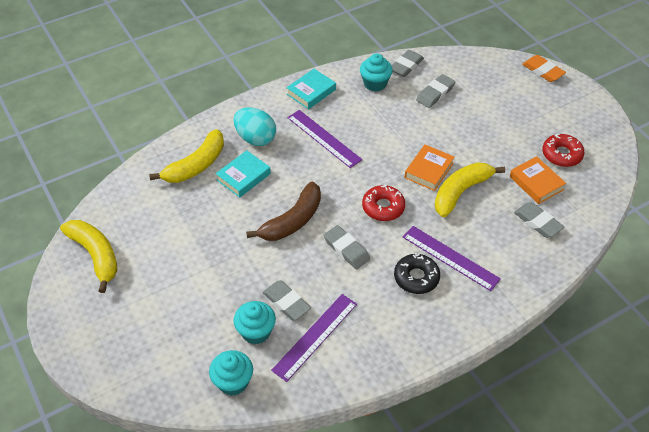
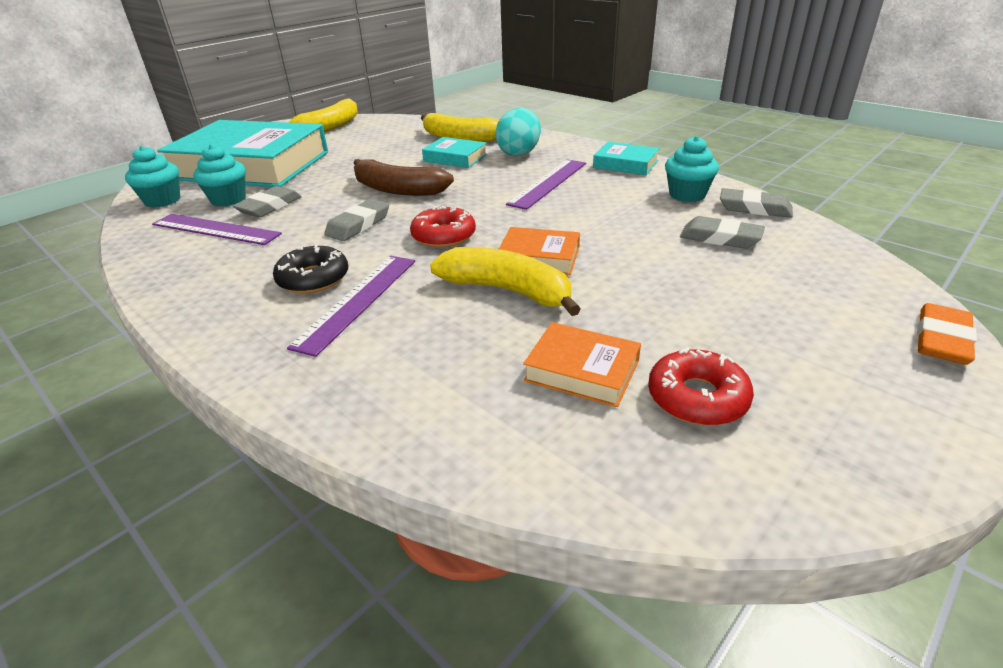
camera: 75 degrees right, 15 degrees down
orange book [510,156,566,204] -> orange book turned 75 degrees clockwise [523,322,641,407]
grey eraser [514,202,564,238] -> none
none -> turquoise book [157,120,328,187]

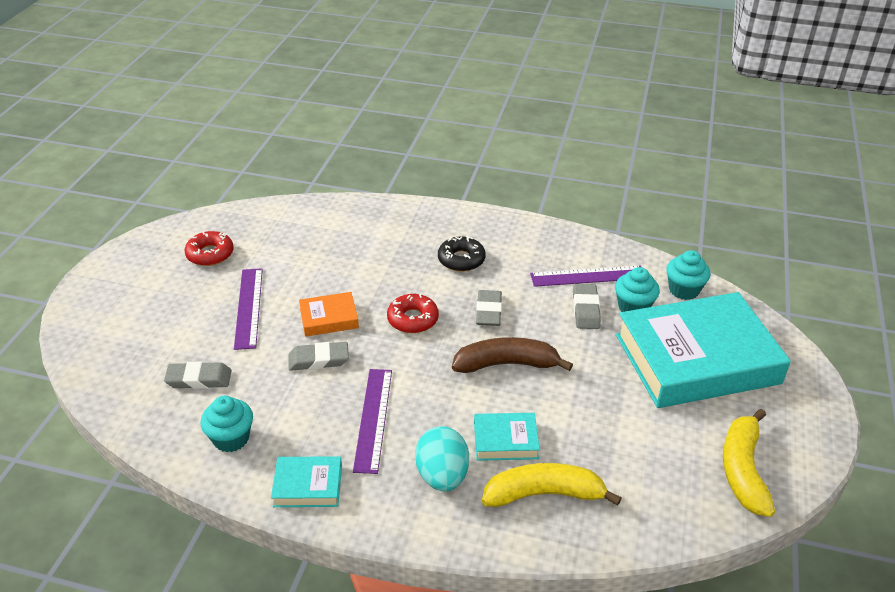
camera: 150 degrees right, 5 degrees up
purple ruler [287,256,415,357] -> purple ruler moved to [234,268,263,350]
yellow banana [430,247,581,316] -> none
orange book [523,322,641,407] -> none
grey eraser [720,188,793,218] -> grey eraser moved to [288,342,349,371]
orange eraser [917,303,977,365] -> none

